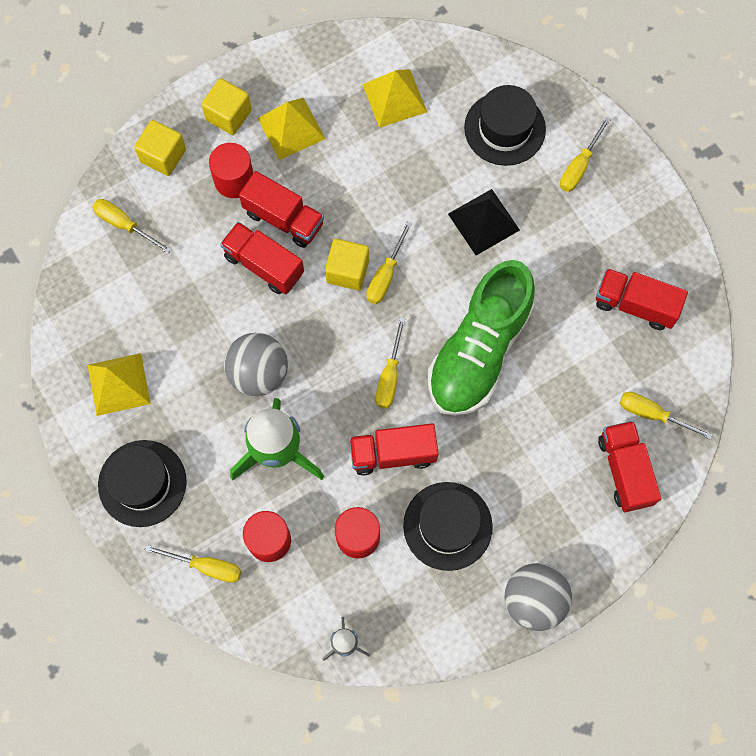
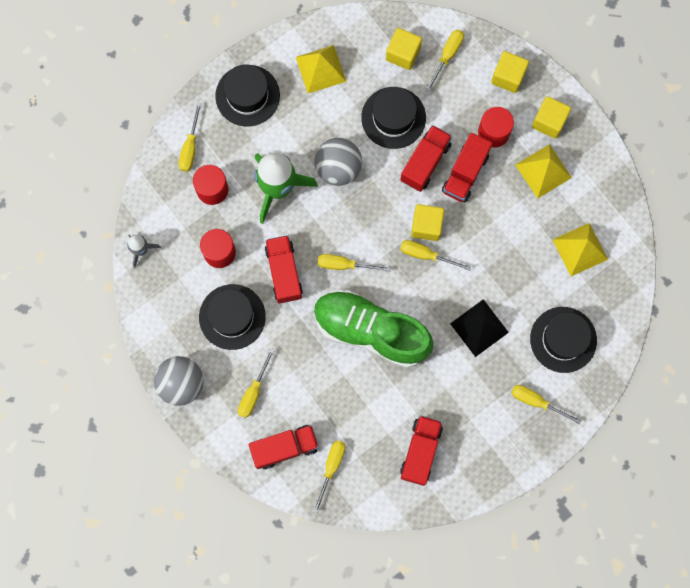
camera: 85 degrees right, 5 degrees up
none -> yellow screwdriver [238,348,275,418]
none -> black hat [361,87,426,149]
none -> yellow cube [386,28,422,70]

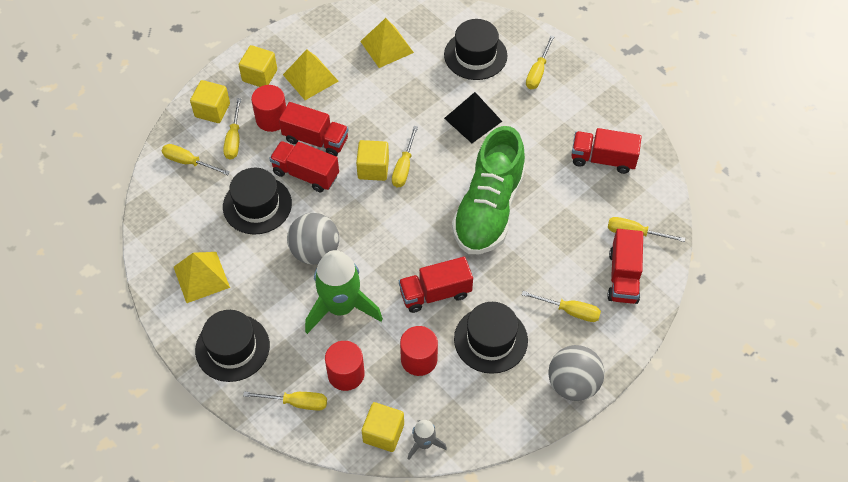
camera: 95 degrees left, 20 degrees down
red truck [249,425,319,469] -> red truck turned 150 degrees counterclockwise [607,229,643,304]
yellow screwdriver [318,254,391,272] -> yellow screwdriver moved to [223,98,241,160]
yellow cube [386,28,422,70] -> yellow cube moved to [362,402,404,452]

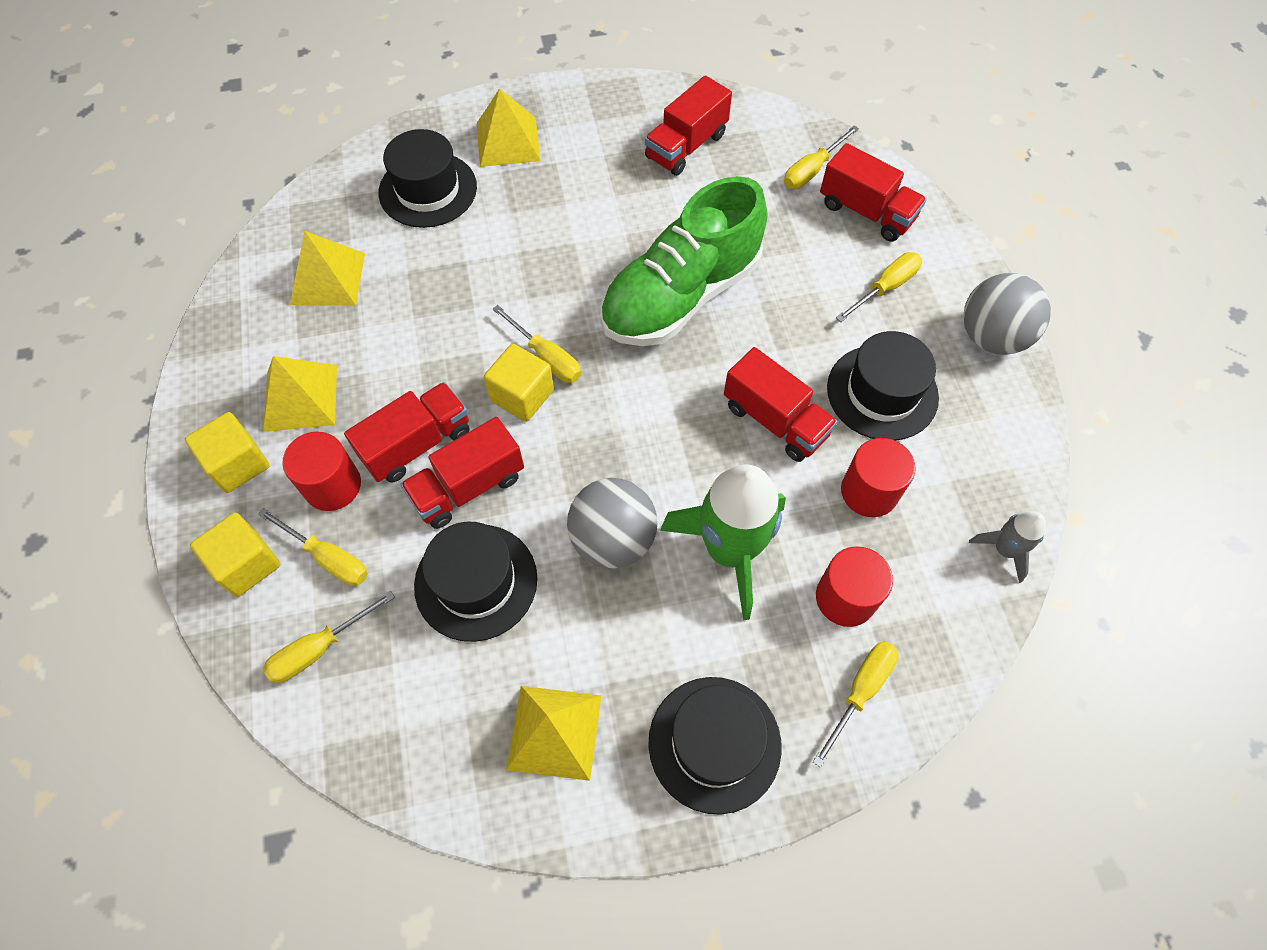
camera: 60 degrees left, 5 degrees up
yellow cube [362,402,404,452] -> none
red truck [399,257,473,313] -> red truck turned 60 degrees counterclockwise [724,347,838,462]
black pyramid [444,92,502,143] -> none
green shoe [452,126,526,254] -> green shoe turned 90 degrees clockwise [600,176,767,346]
yellow screwdriver [526,36,555,89] -> yellow pyramid [477,88,541,167]

